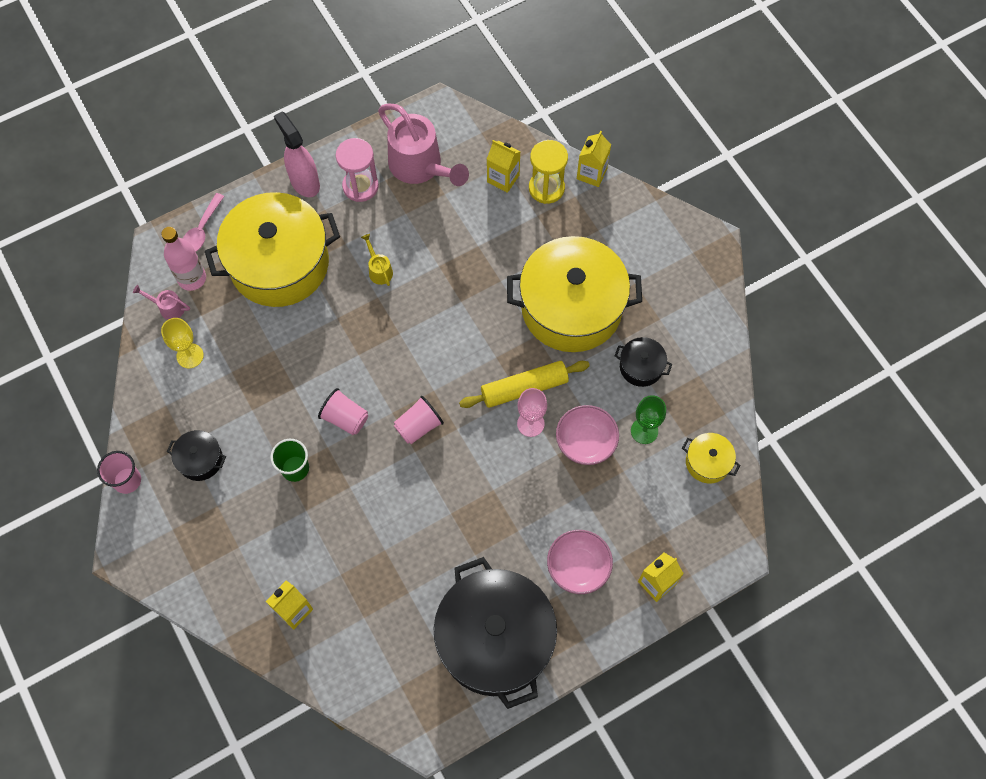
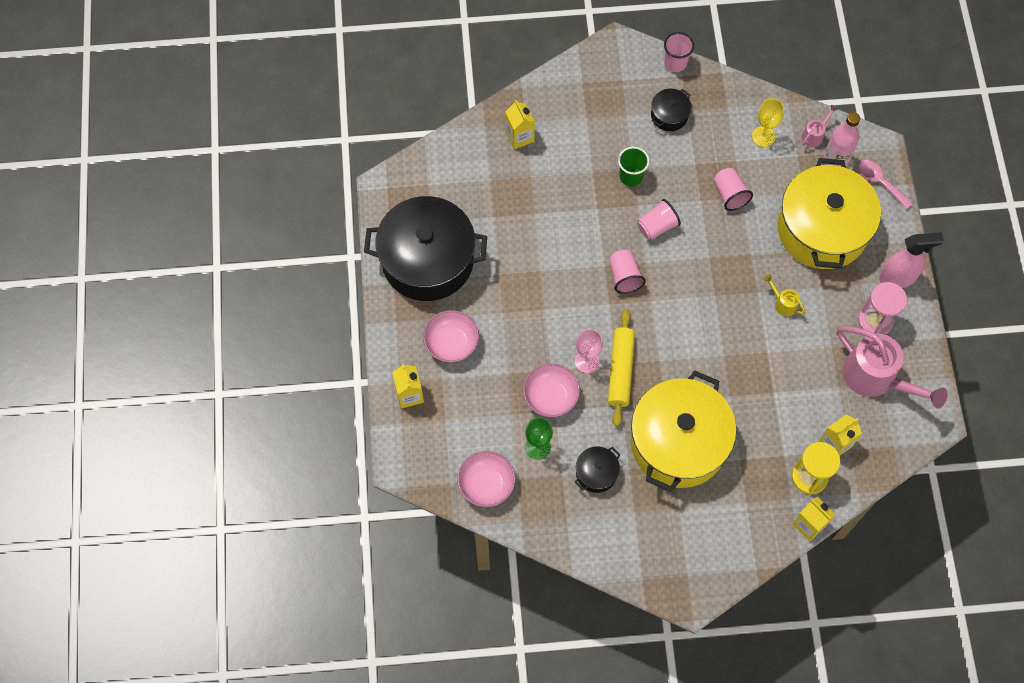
camera: 115 degrees right, 0 degrees up
yellow watering can [361,234,393,286] -> yellow watering can turned 135 degrees counterclockwise [764,274,806,316]
pink watering can [378,104,469,186] -> pink watering can turned 120 degrees counterclockwise [837,326,948,408]
yellow pot [682,433,740,483] -> pink bowl [457,451,516,507]
none -> pink cup [714,168,753,211]

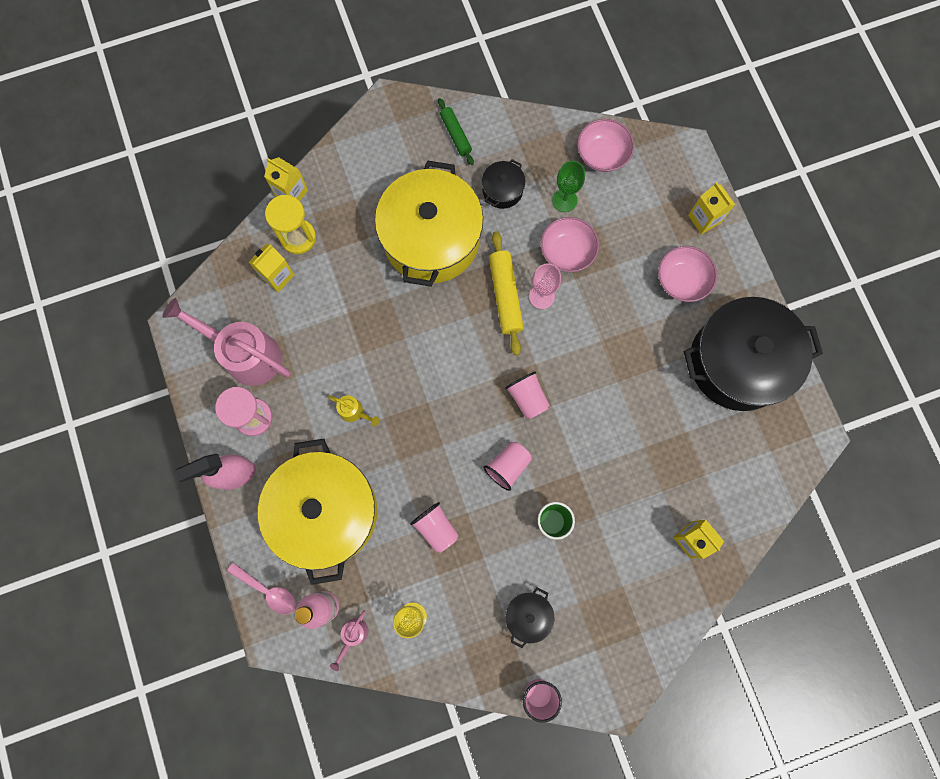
camera: 165 degrees right, 10 degrees up
none -> green rolling pin [438,98,474,165]

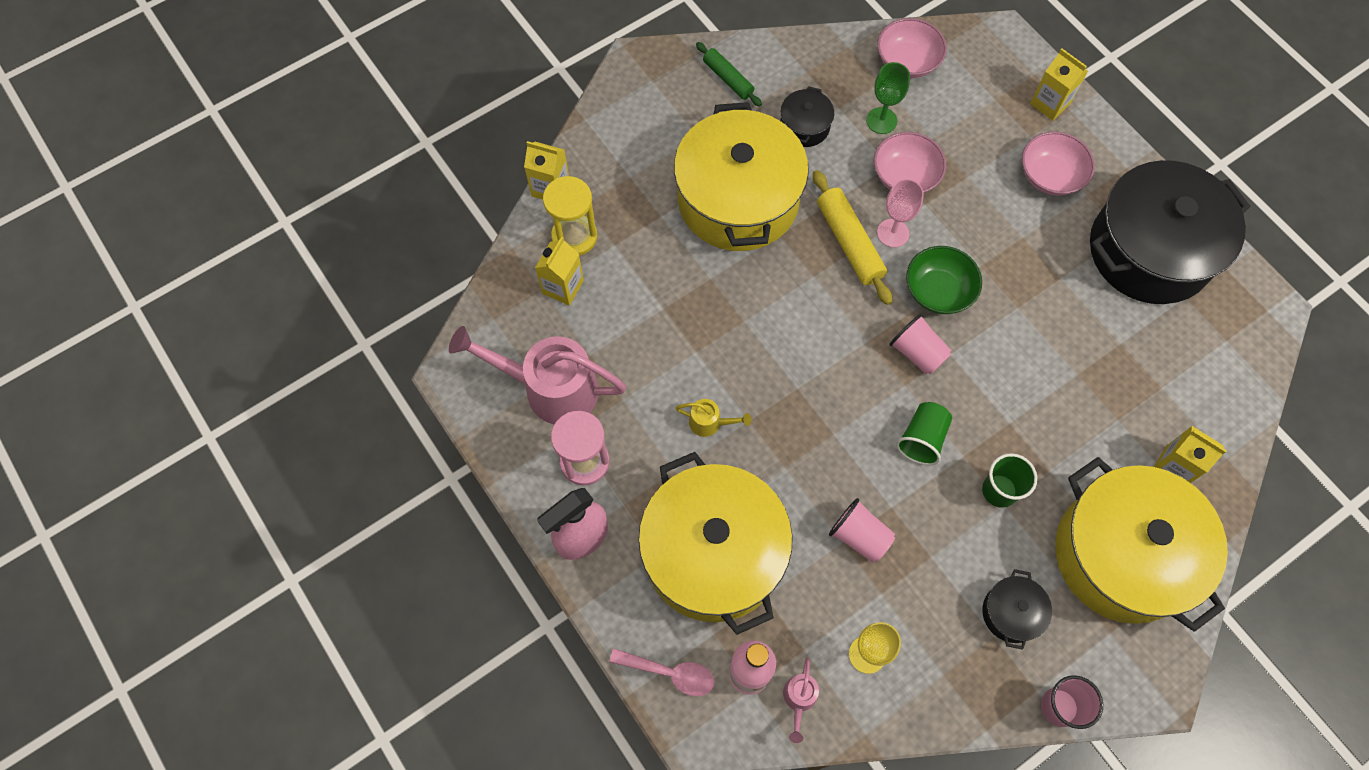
camera: 15 degrees left, 10 degrees down
pink cup [483,442,532,491] -> green cup [896,402,952,465]
none -> green bowl [906,246,982,314]
none -> yellow pot [1055,457,1228,632]

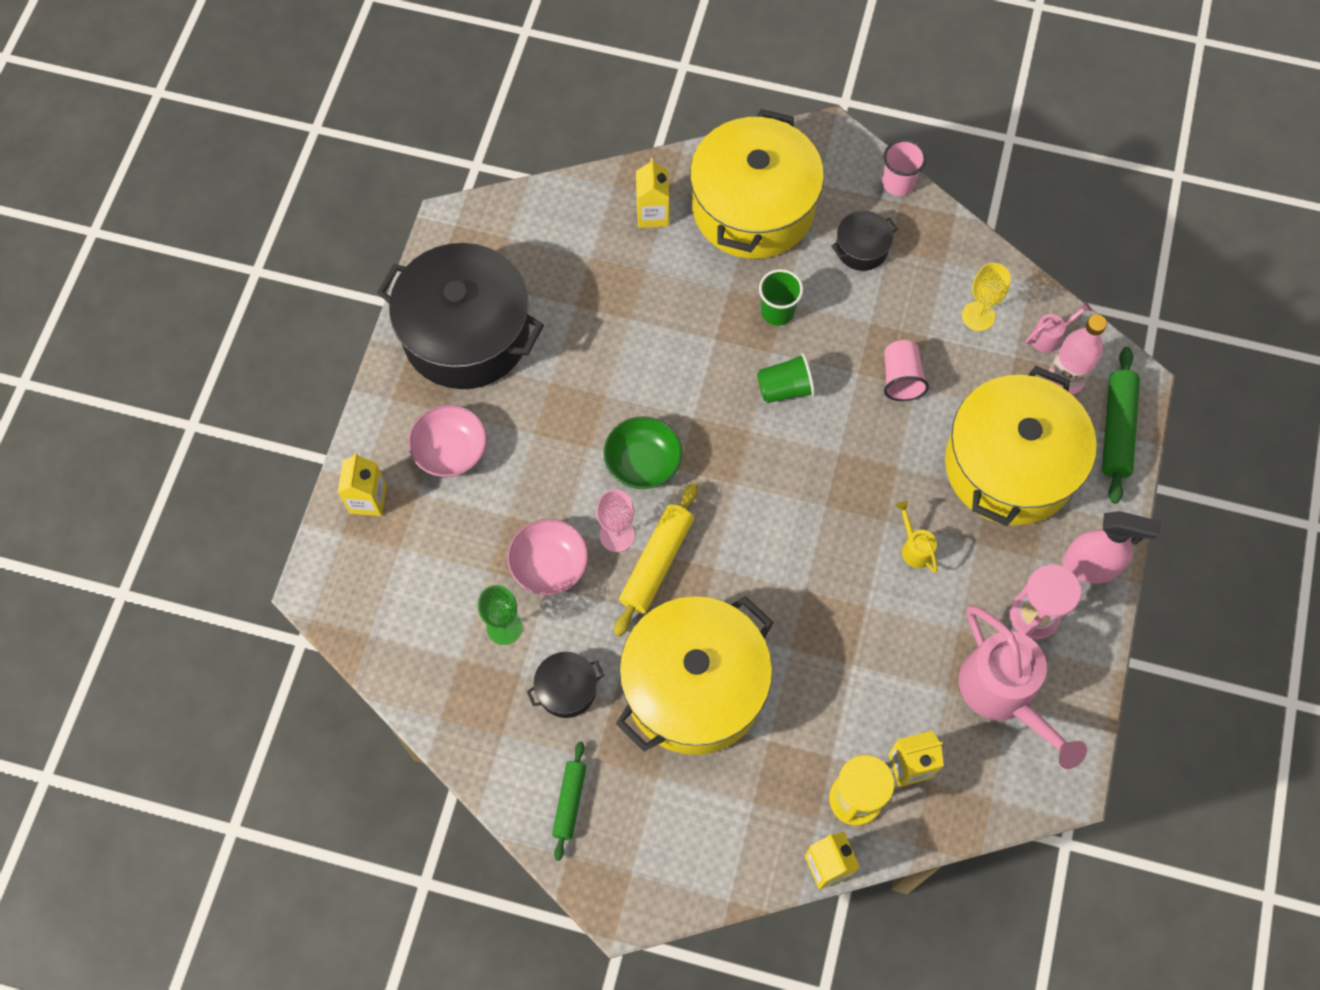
camera: 130 degrees left, 0 degrees up
pink spoon [609,649,715,696] -> green rolling pin [1102,347,1140,504]
pink bowl [877,18,947,78] -> none
pink cup [889,314,952,375] -> none

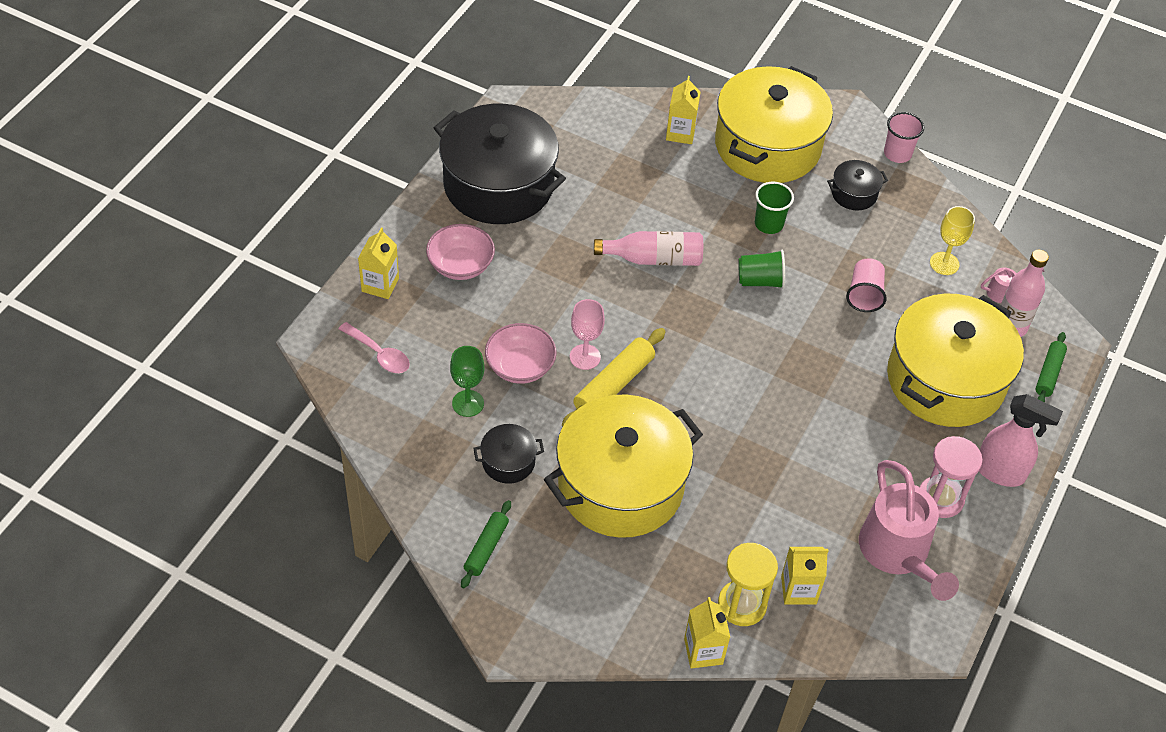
camera: 10 degrees right, 15 degrees down
green bowl [604,416,682,489] -> none
yellow watering can [896,501,938,573] -> none
green rolling pin [1102,347,1140,504] -> green rolling pin [1036,332,1067,402], size x0.64
none -> pink spoon [339,322,410,373]
none -> pink bottle [594,231,703,266]

